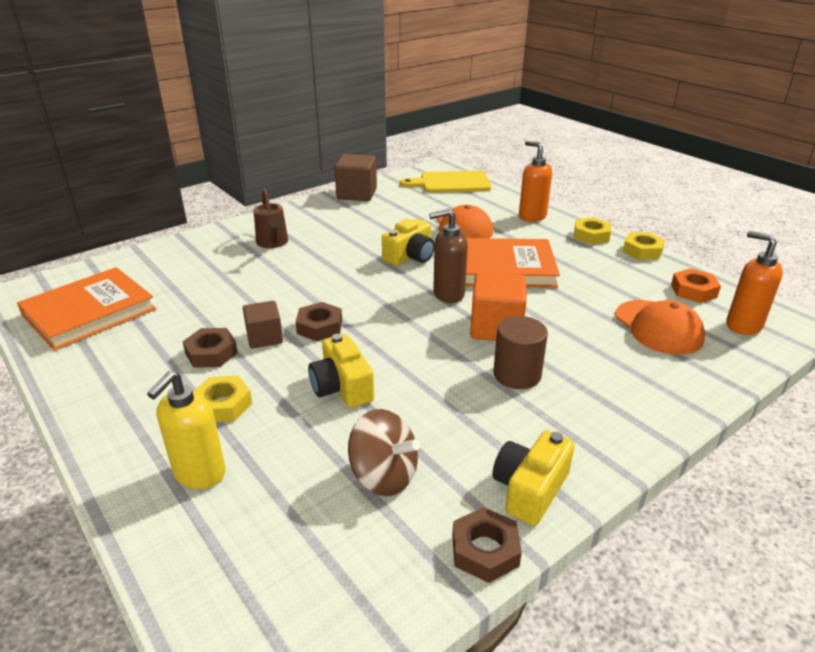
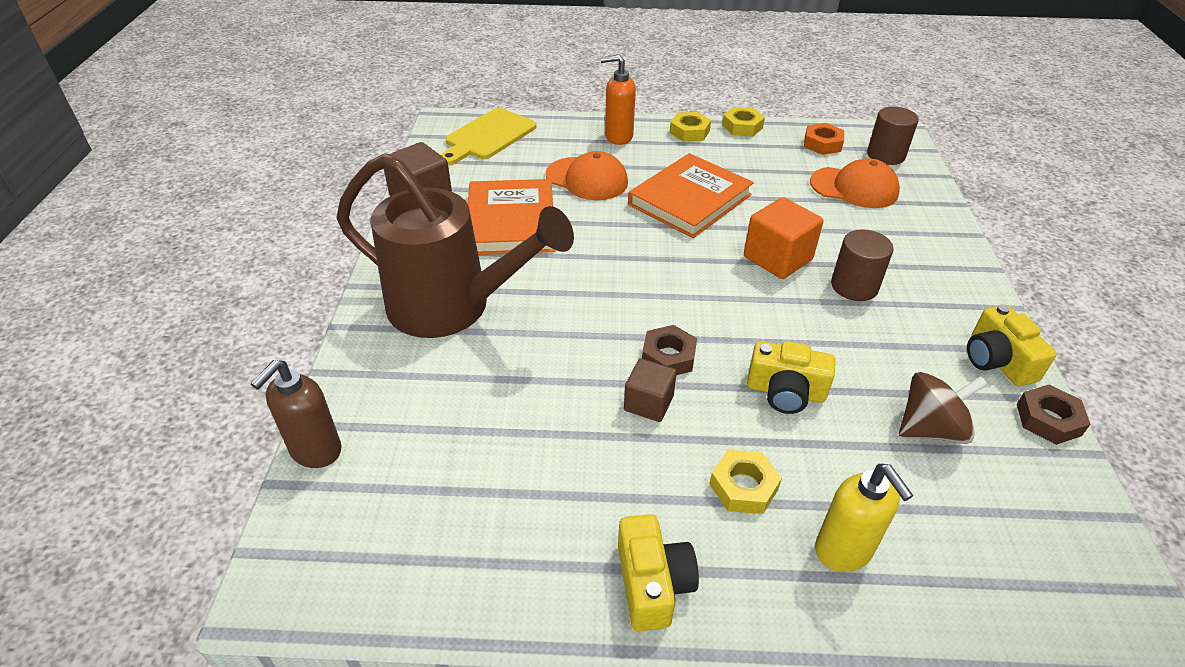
camera: 50 degrees left, 10 degrees up
orange book [17,267,156,351] -> orange book moved to [468,179,555,255]
brown nut [183,328,238,368] -> none
brown watering can [254,189,288,248] -> brown watering can [337,153,574,338], size x2.28
yellow camera [382,218,435,266] -> yellow camera moved to [618,514,699,631]
brown soap dispenser [429,209,468,303] -> brown soap dispenser moved to [251,360,342,468]
orange soap dispenser [726,231,783,335] -> brown cylinder [867,107,919,165]

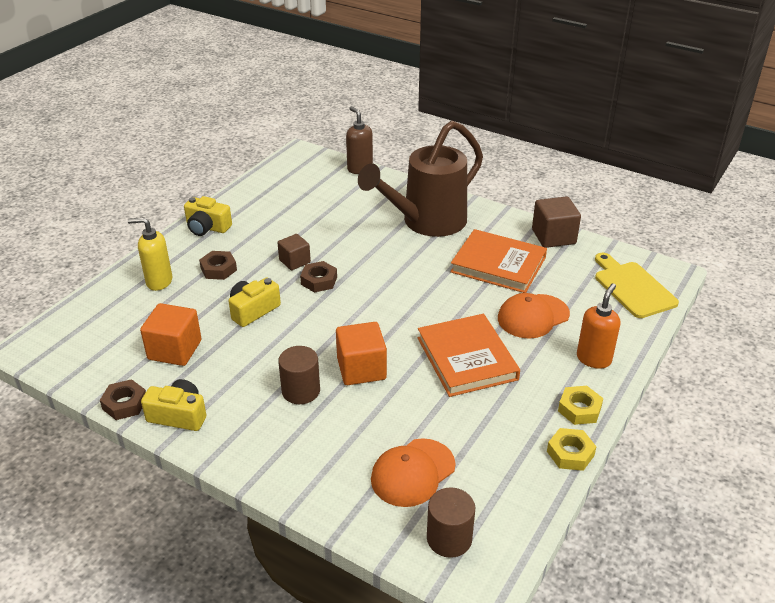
camera: 120 degrees right, 5 degrees down
yellow nut [710,450,782,514] -> brown nut [199,251,237,280]
orange nut [804,123,844,155] -> none
brown spinning top [899,372,988,444] -> orange cube [140,303,201,366]

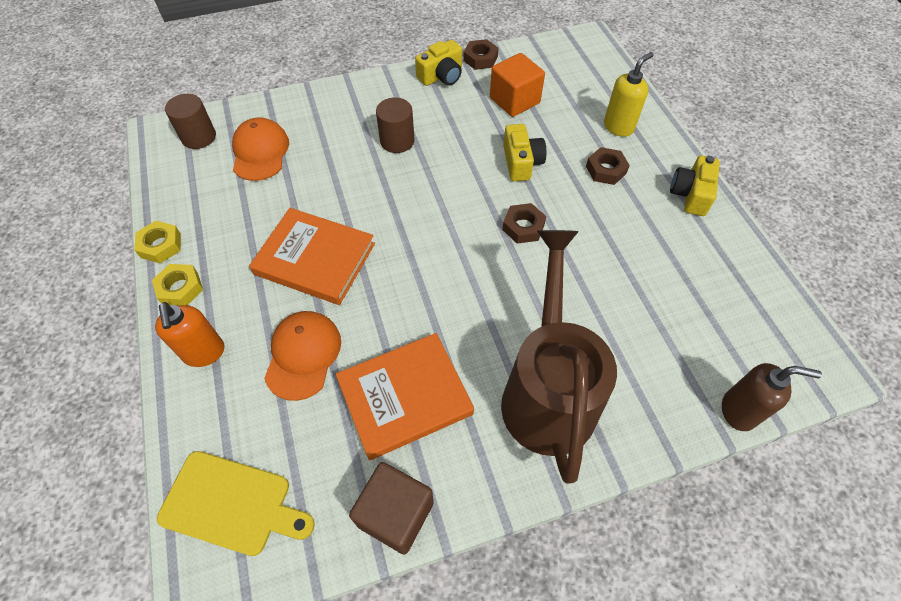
camera: 130 degrees right, 20 degrees up
yellow camera [184,196,232,236] -> yellow camera turned 45 degrees counterclockwise [670,155,720,216]
brown cube [278,234,311,270] -> none
orange cube [336,322,387,385] -> none

